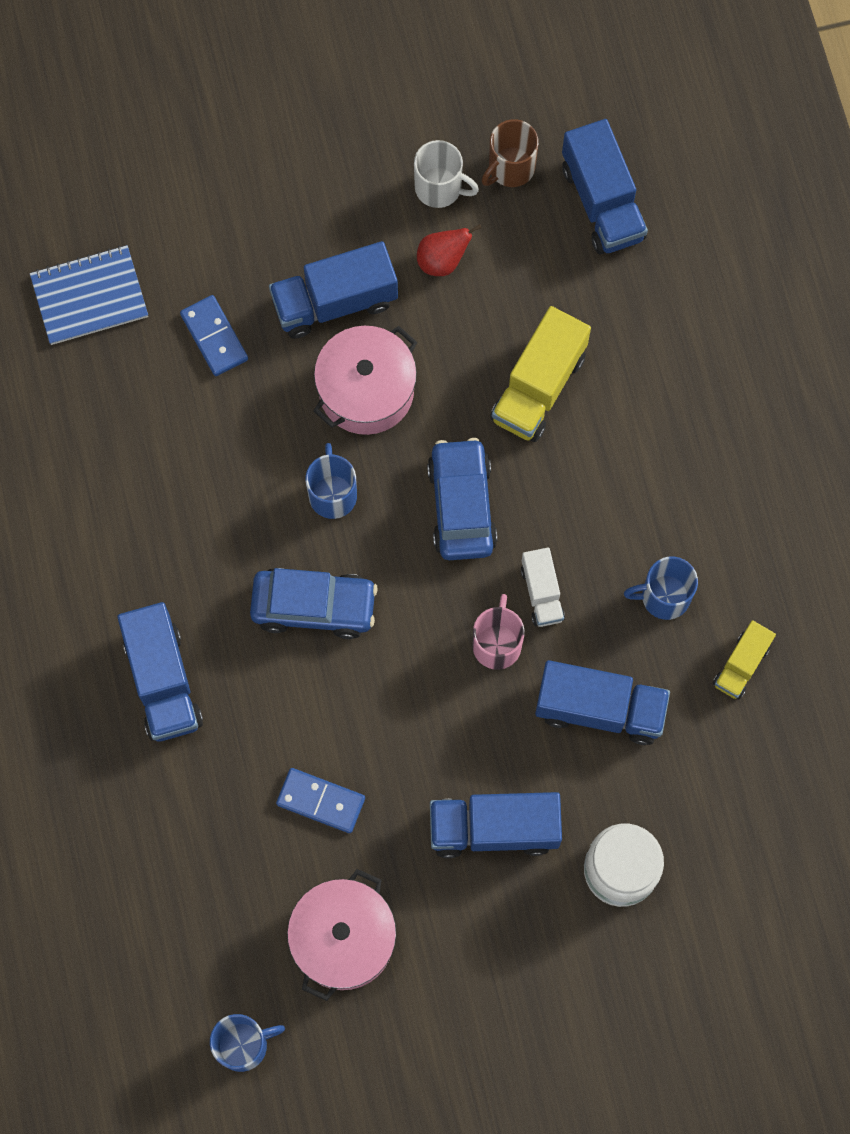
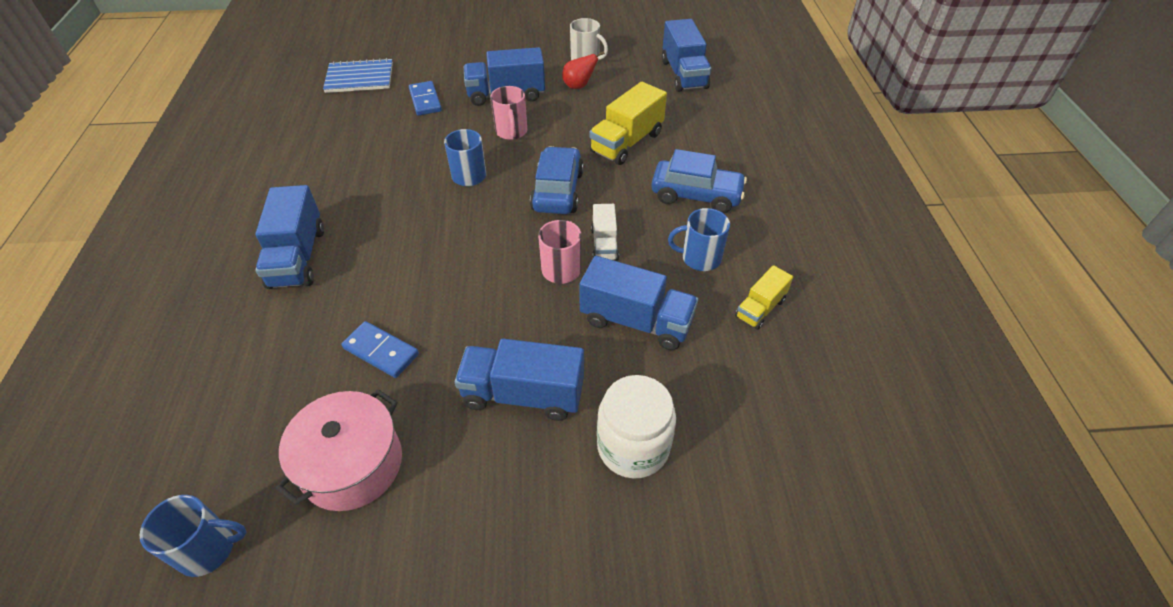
camera: 10 degrees right, 25 degrees down
blue car [250,568,378,639] -> blue car moved to [651,149,747,213]
pink pot [314,326,417,435] -> pink mug [490,86,527,140]
brown mug [482,119,539,187] -> none

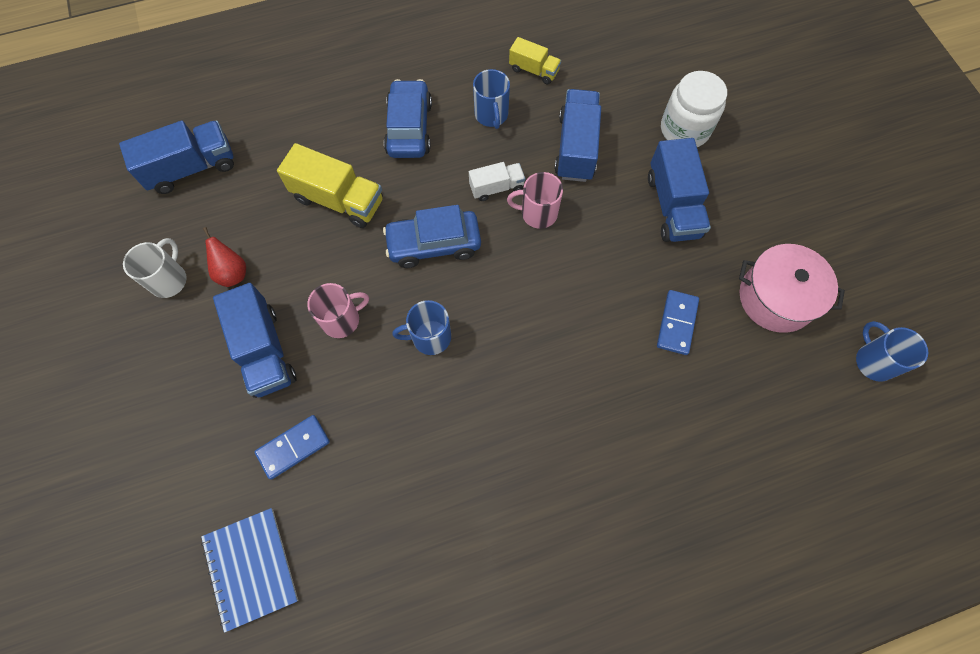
camera: 105 degrees left, 20 degrees up
blue truck [255,185,324,289] -> none

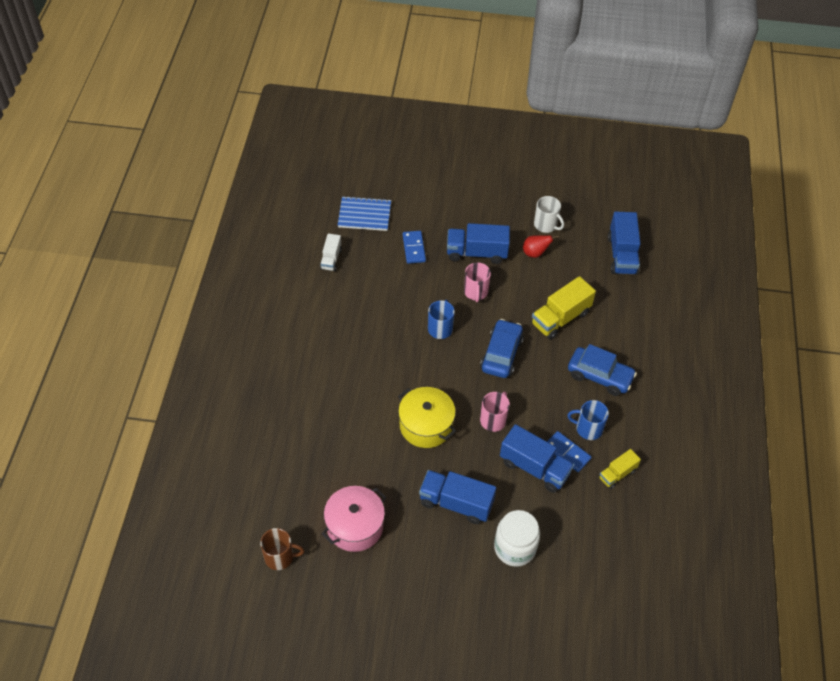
camera: 115 degrees right, 15 degrees down
white truck [469,162,525,201] -> white truck moved to [320,233,342,271]
blue domino [657,290,699,355] -> blue domino moved to [547,431,592,472]
blue mug [856,321,928,382] -> brown mug [260,528,304,570]
none -> yellow pot [398,387,456,448]

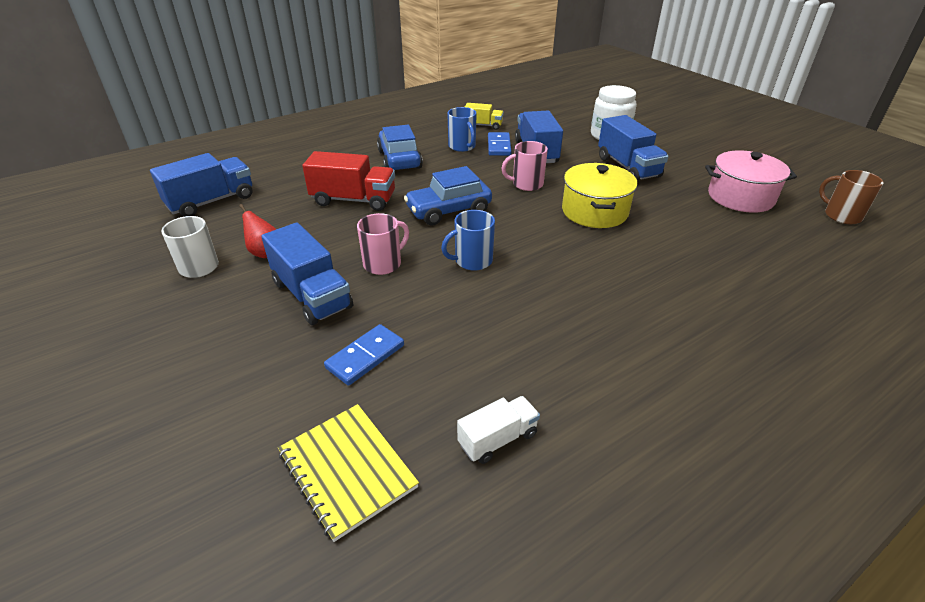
camera: 130 degrees left, 15 degrees down
blue notebook [338,196,391,231] -> yellow notebook [278,404,419,542]
yellow truck [531,276,596,339] -> red truck [302,151,395,211]

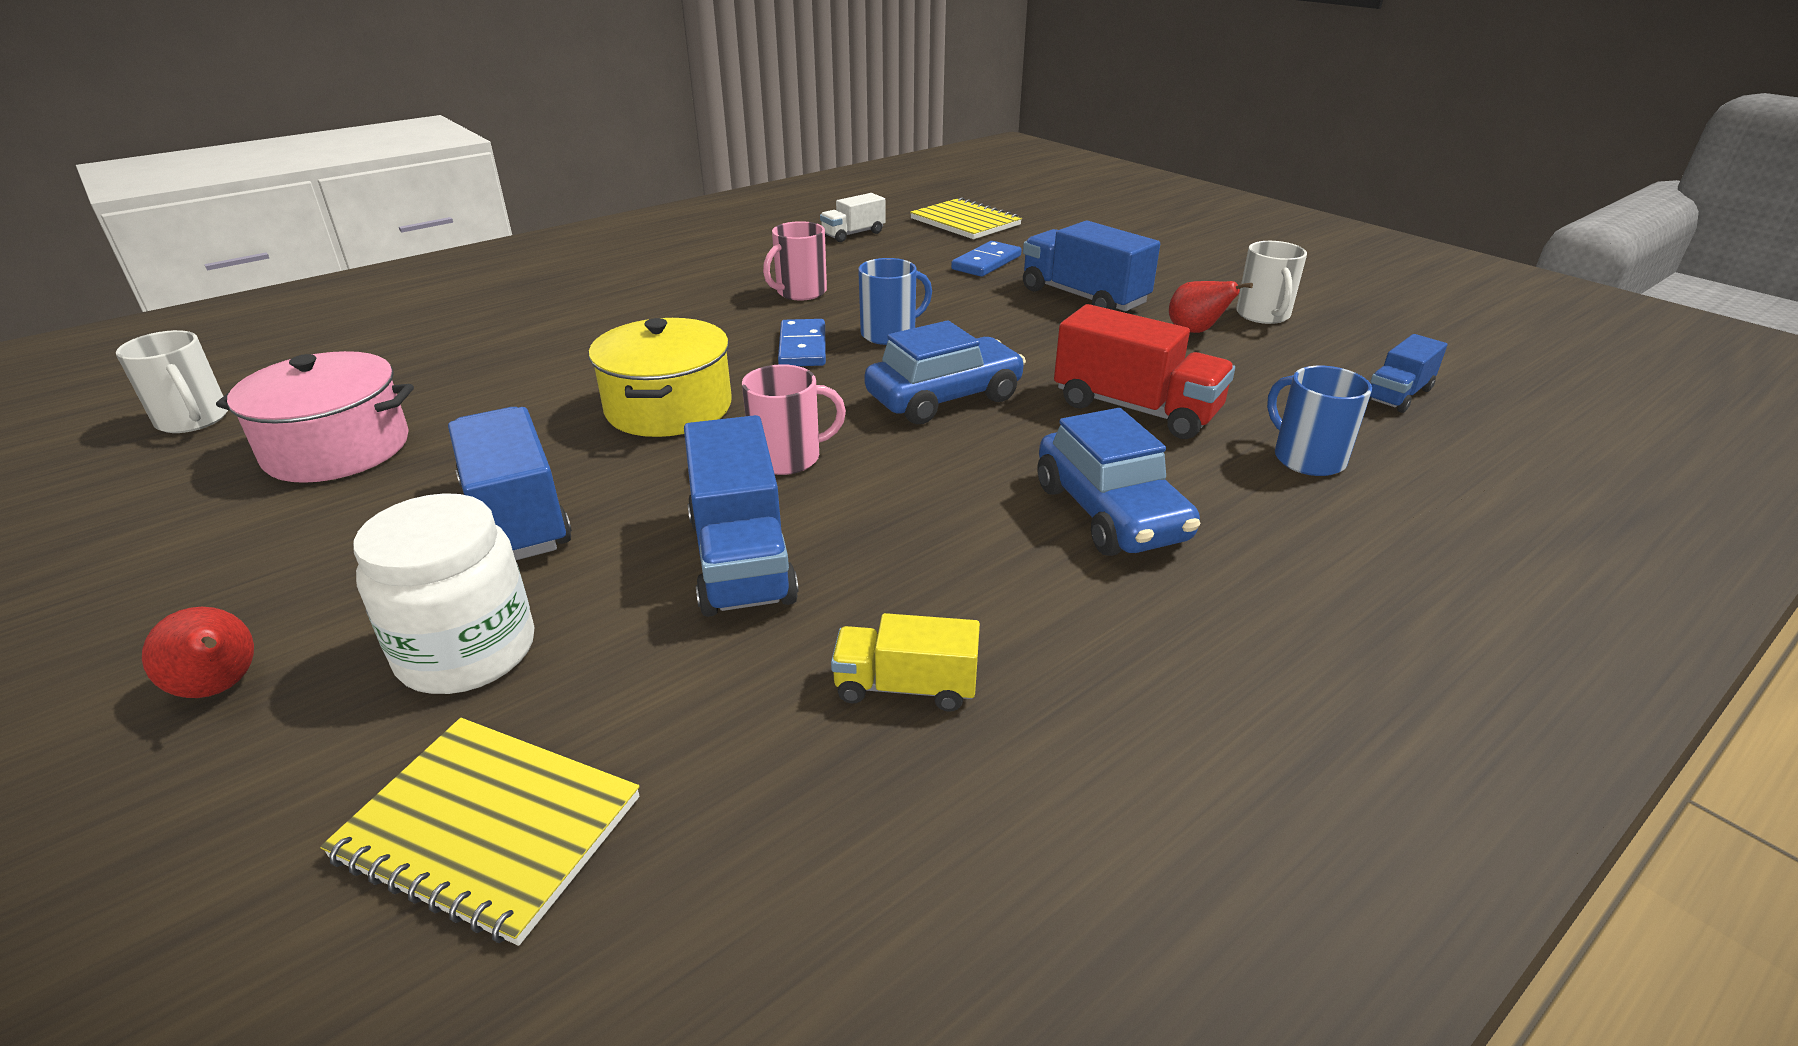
camera: 175 degrees right, 5 degrees down
blue truck [150,153,253,217] -> blue truck [1368,334,1447,413], size x0.58
red truck [302,151,395,211] -> red truck turned 150 degrees counterclockwise [1054,304,1235,439]
pink mug [357,213,409,275] -> pink mug moved to [763,221,827,300]
blue mug [447,107,477,152] -> blue mug moved to [1267,366,1372,476]
blue domino [488,132,512,156] -> blue domino moved to [778,319,826,366]
brown mug [819,170,884,224] -> white mug [116,330,228,433]
none -> red pear [142,607,254,698]
none -> yellow notebook [320,718,640,946]

